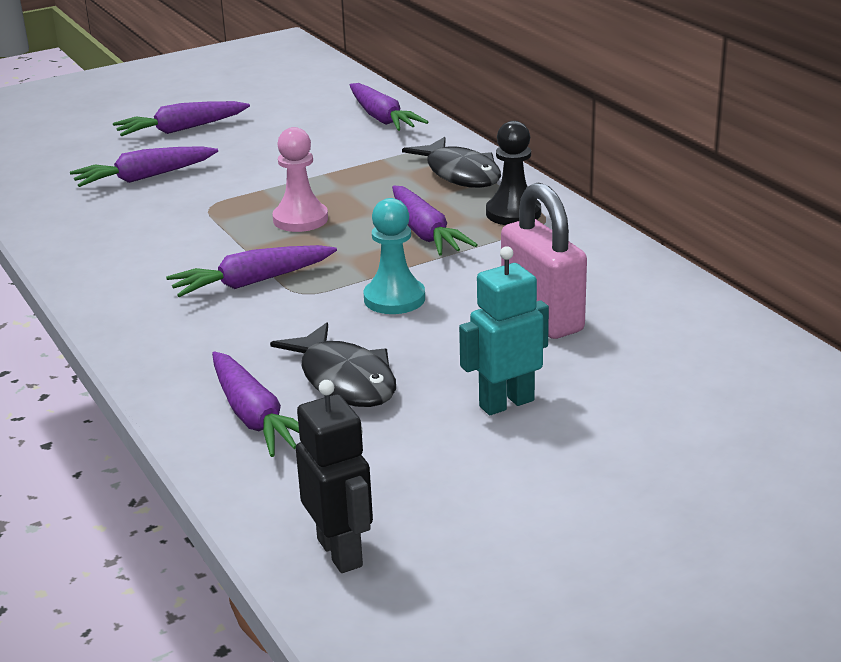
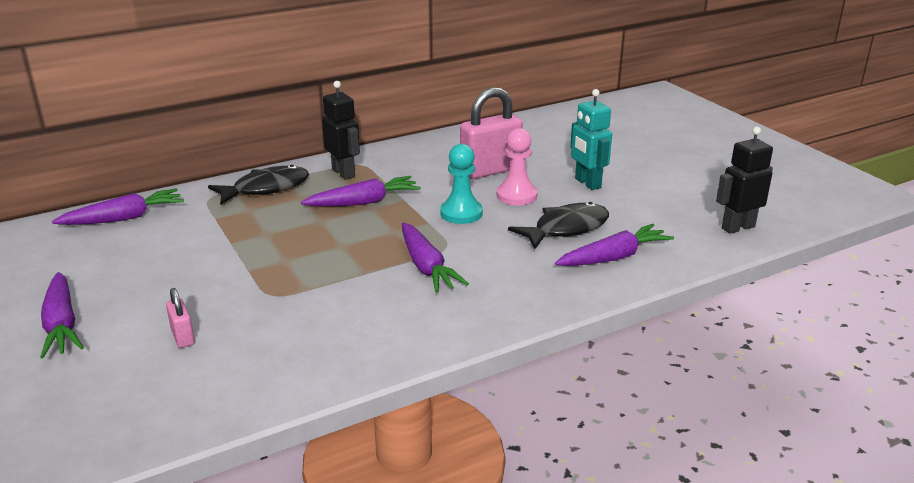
camera: 90 degrees left, 0 degrees up
purple carrot [70,146,218,187] -> pink padlock [166,288,195,348]
pink pawn [272,127,328,232] -> pink pawn moved to [497,128,538,206]
black pawn [486,121,541,225] -> black robot [322,81,360,180]

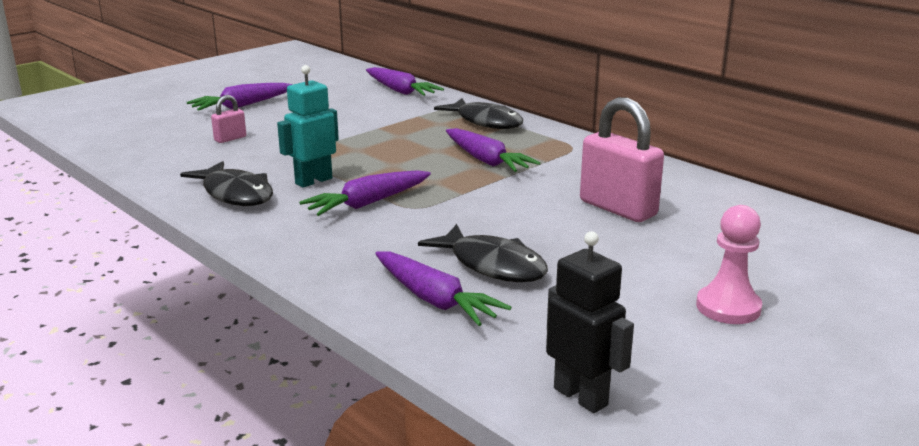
camera: 75 degrees right, 5 degrees down
black robot [322,81,360,180] -> none
turquoise pawn [440,144,483,224] -> none
pink pawn [497,128,538,206] -> pink pawn moved to [696,205,762,324]
turquoise robot [570,89,612,190] -> turquoise robot moved to [277,65,339,188]
none -> black fish [180,161,273,206]

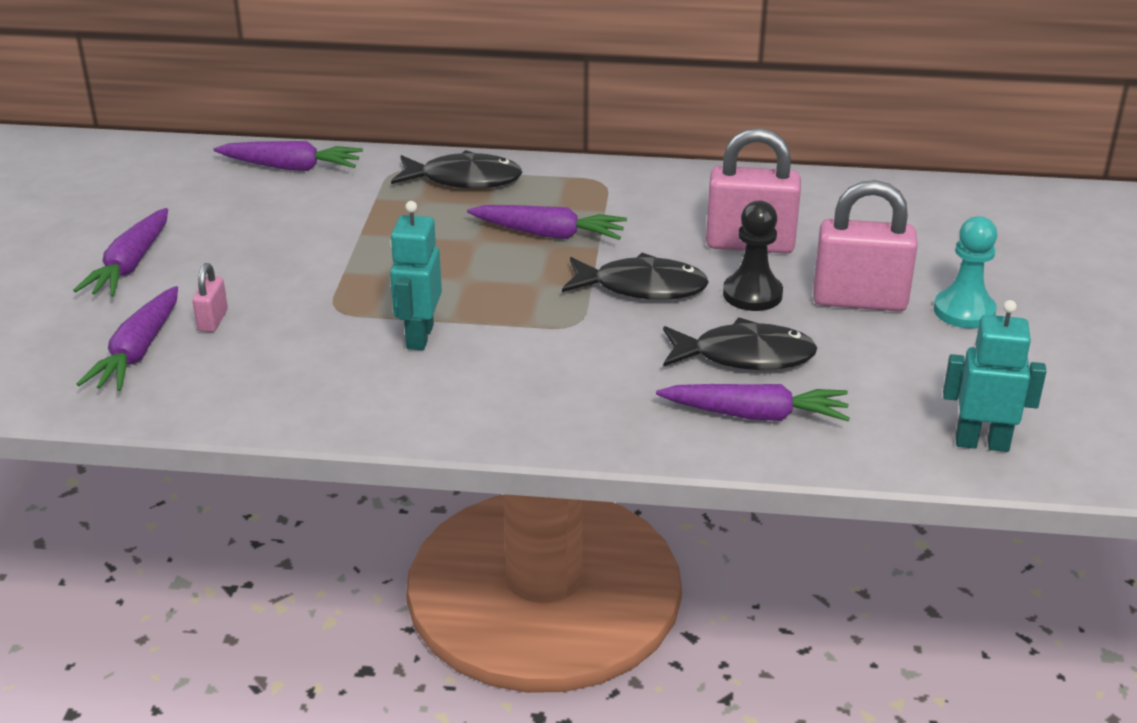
camera: 40 degrees left, 10 degrees up
black fish [180,161,273,206] -> black fish moved to [562,253,709,300]
purple carrot [299,170,431,216] -> purple carrot moved to [77,286,178,391]
black robot [546,231,634,413] -> turquoise robot [943,300,1047,452]
pink pawn [696,205,762,324] -> turquoise pawn [934,216,997,328]
none -> black pawn [723,200,783,311]
none -> pink padlock [813,180,918,311]

